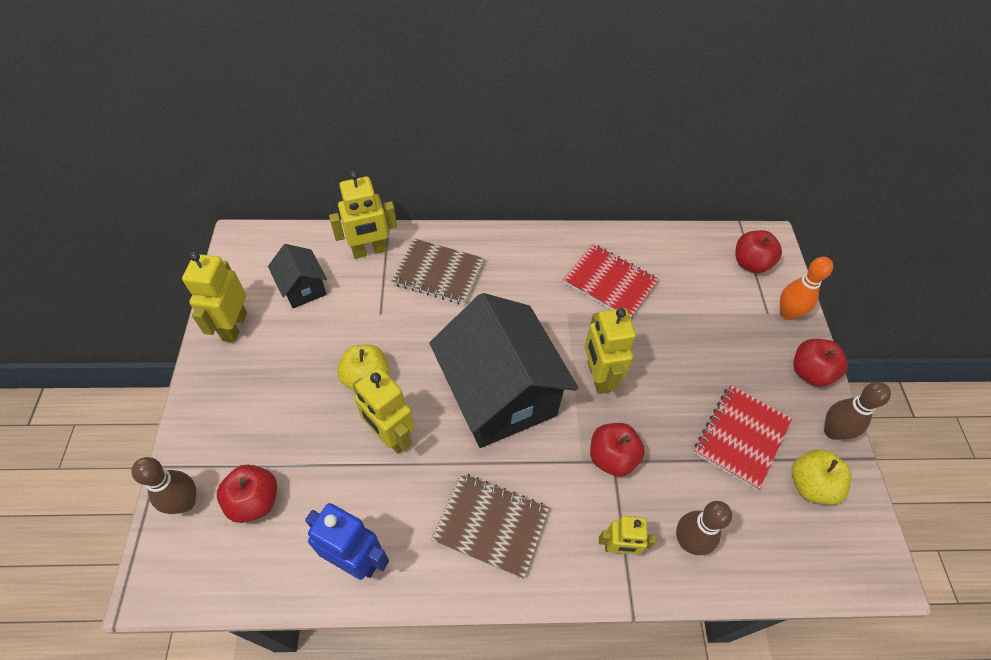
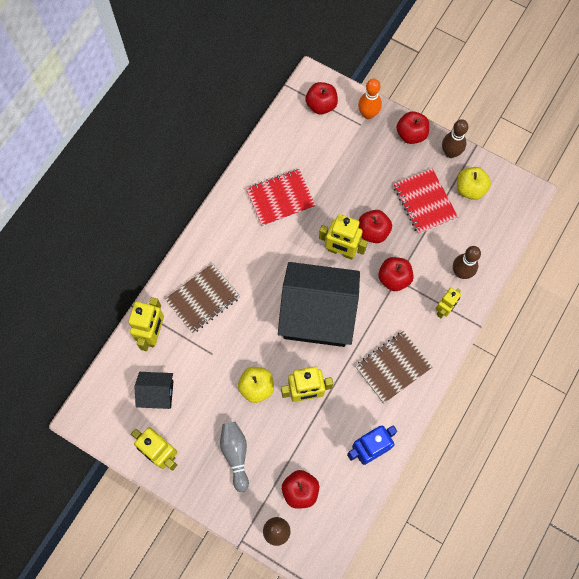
camera: 55 degrees left, 15 degrees up
none -> grey bowling pin [220,422,249,492]
none -> red apple [359,210,392,243]

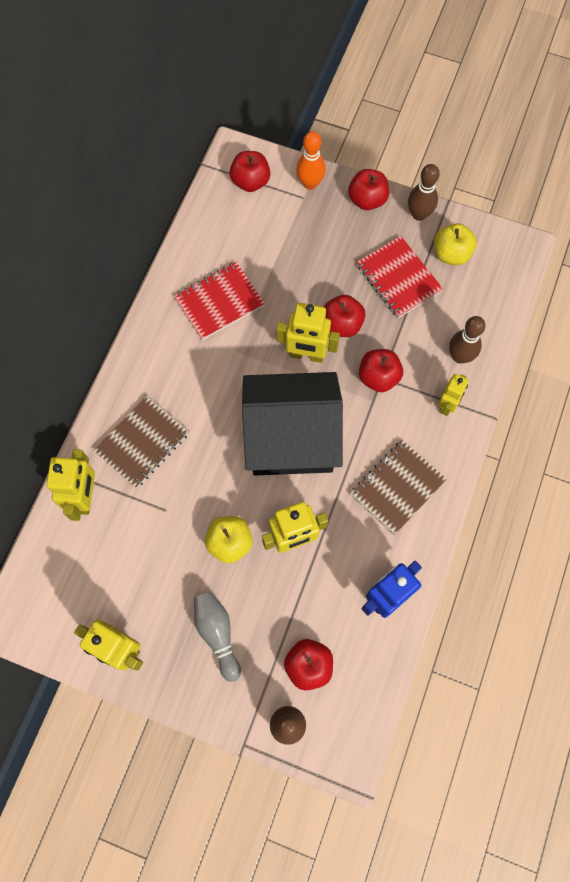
camera: 10 degrees left, 0 degrees up
black house [134,372,174,409] -> none

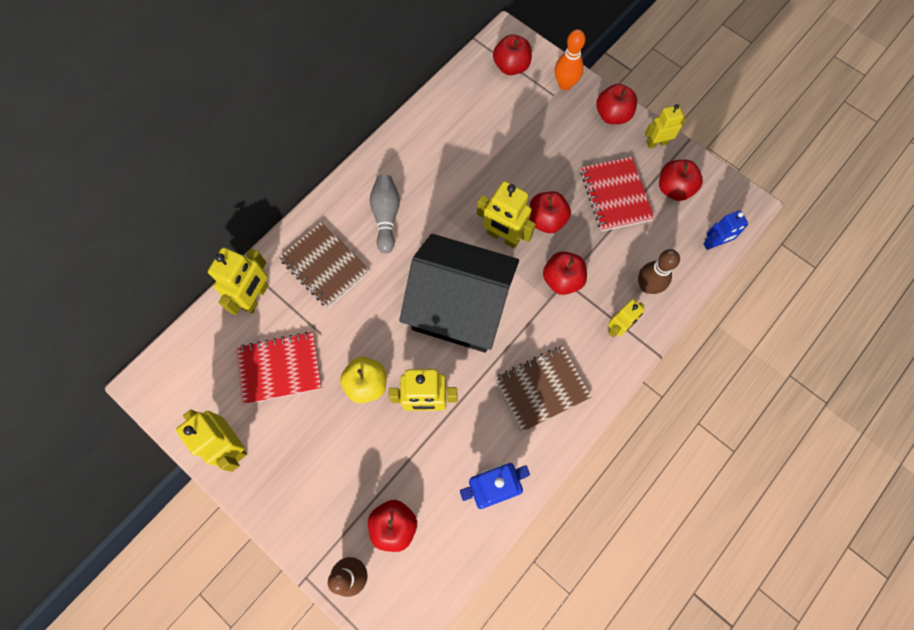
camera: 20 degrees right, 0 degrees up
brown notebook [93,395,189,488] -> brown notebook turned 75 degrees clockwise [279,222,370,308]
red notebook [174,262,265,340] -> red notebook moved to [236,332,322,405]
grey bowling pin [194,591,241,682] -> grey bowling pin moved to [370,174,400,253]
brown bowling pin [408,164,440,221] -> yellow robot [645,104,686,149]
yellow apple [434,223,477,265] -> red apple [659,160,703,201]
none -> blue robot [703,210,748,250]

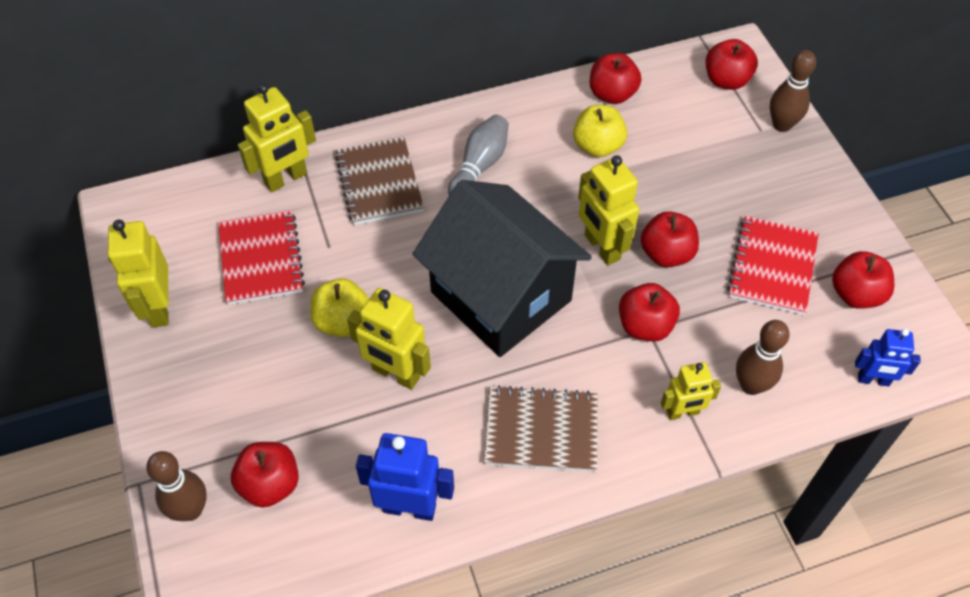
camera: 30 degrees right, 15 degrees down
red notebook [236,332,322,405] -> red notebook turned 60 degrees clockwise [218,210,305,305]
orange bowling pin [555,29,585,90] -> brown bowling pin [770,50,816,132]
red apple [596,84,637,124] -> red apple moved to [590,53,641,104]
yellow robot [645,104,686,149] -> none
none -> yellow apple [573,105,627,157]

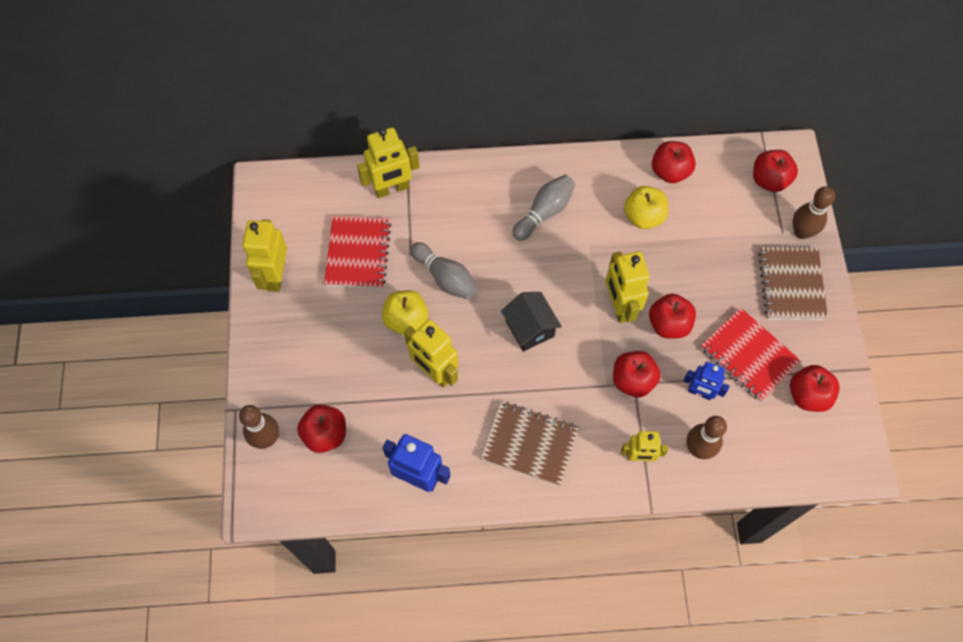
camera: 15 degrees right, 10 degrees up
brown notebook [335,137,424,225] -> brown notebook moved to [758,247,828,320]
black house [413,180,592,357] -> black house [501,292,562,352], size x0.46
red notebook [727,216,819,315] -> red notebook turned 75 degrees counterclockwise [701,308,802,402]
blue robot [855,329,921,386] -> blue robot moved to [684,362,730,400]
none -> grey bowling pin [410,242,477,299]

